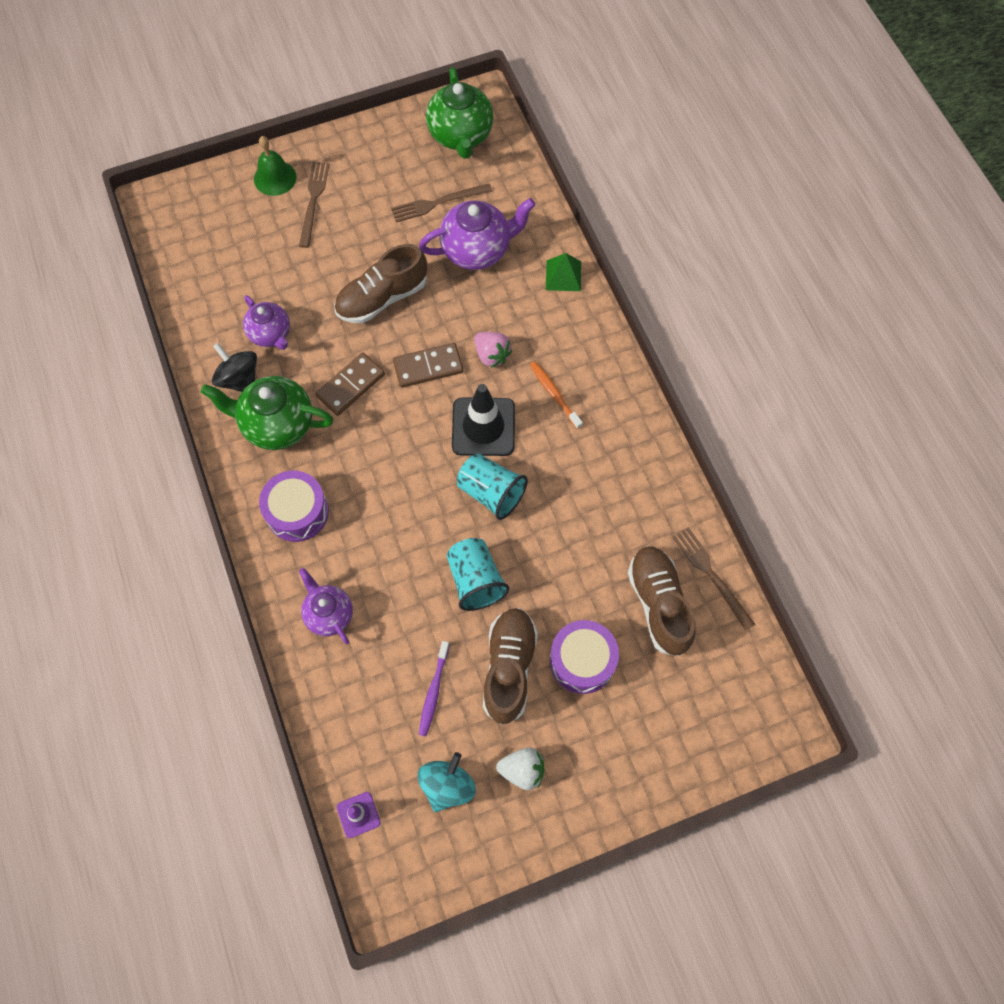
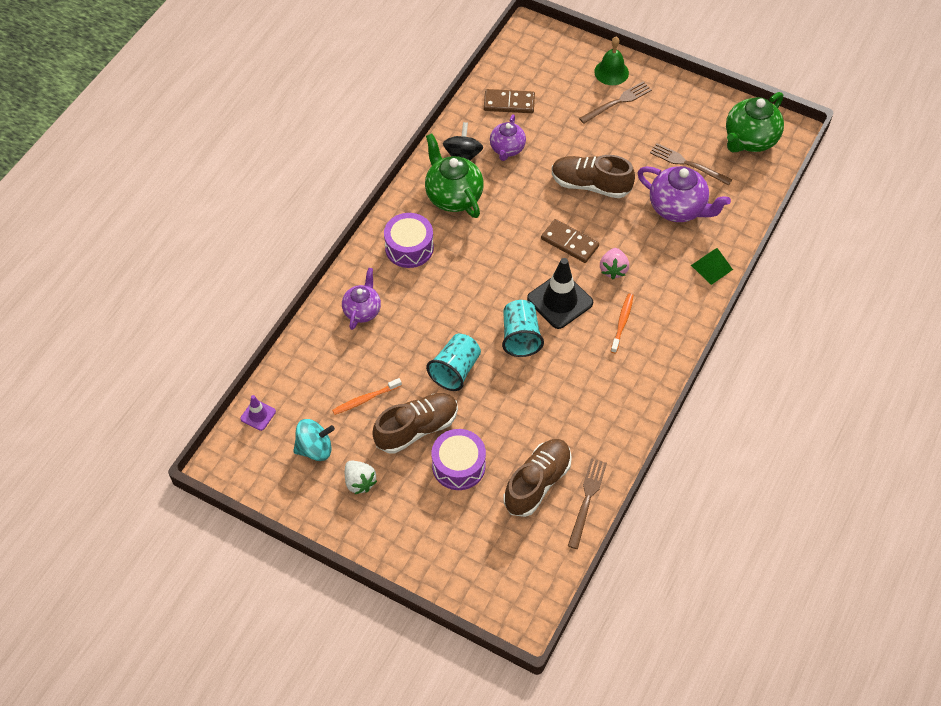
camera: 50 degrees right, 10 degrees down
brown domino [315,352,385,416] -> brown domino moved to [484,89,535,113]
purple toothbrush [419,641,450,736] -> orange toothbrush [332,378,402,415]

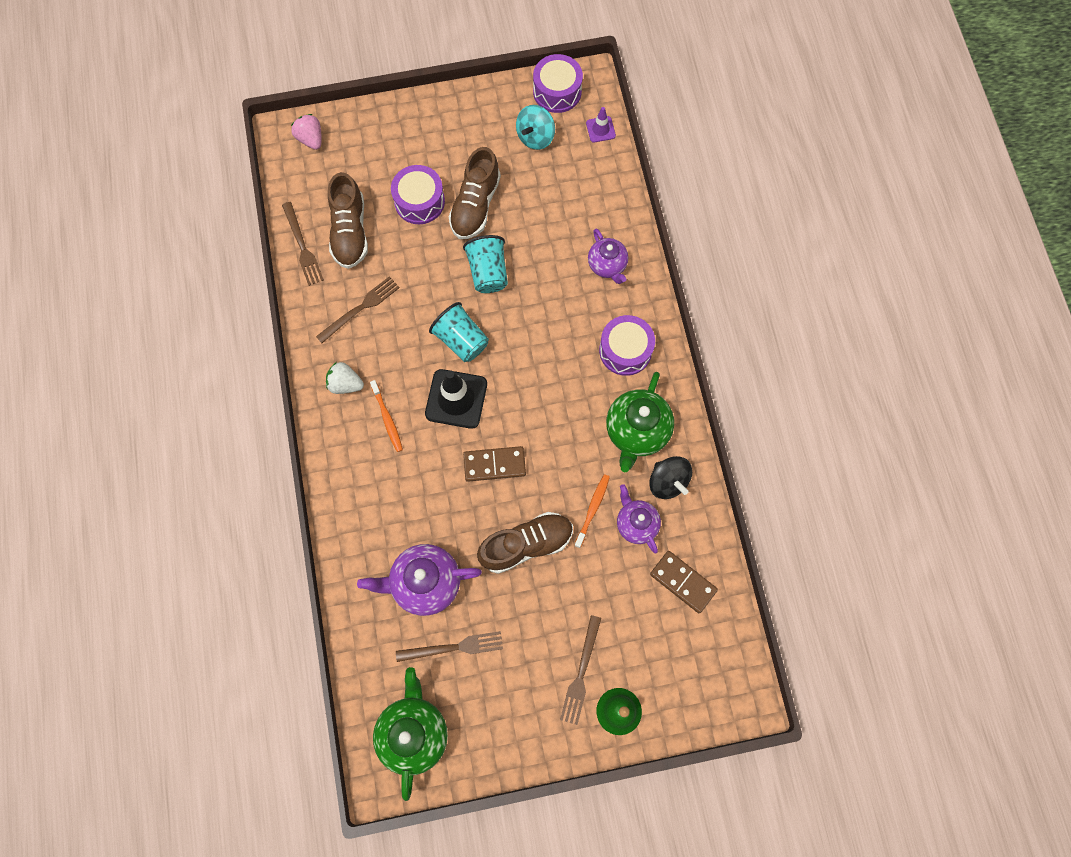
camera: 140 degrees right, 15 degrees up
orange toothbrush [332,378,402,415] -> orange toothbrush moved to [574,474,610,548]
white strawberry [345,460,377,494] -> white strawberry moved to [326,362,364,394]
green teapot [425,133,484,218] -> green teapot turned 90 degrees clockwise [606,372,674,472]
brown domino [484,89,535,113] -> brown domino turned 75 degrees clockwise [650,551,718,613]
pink strawberry [600,248,629,279] -> pink strawberry moved to [291,114,322,150]
green pyramid [691,248,733,285] -> none
none -> brown fork [316,276,400,343]
none -> purple drum [533,54,583,113]

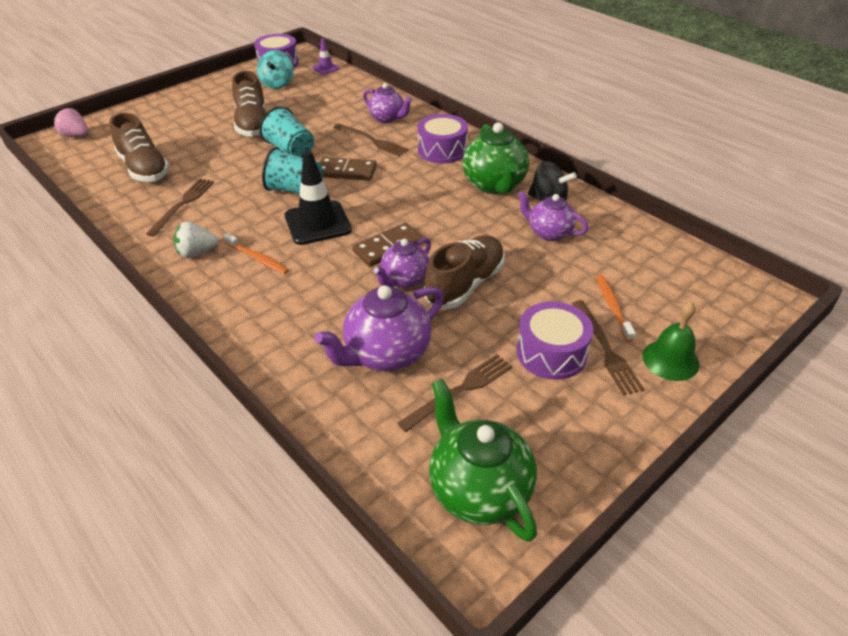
camera: 30 degrees left, 30 degrees down
brown fork [282,202,324,286] -> brown fork moved to [333,123,409,156]
purple drum [391,165,445,224] -> purple drum moved to [517,301,593,380]
orange toothbrush [574,474,610,548] -> orange toothbrush moved to [596,275,636,342]
brown domino [650,551,718,613] -> brown domino moved to [319,157,377,181]
none -> purple teapot [374,238,431,288]

